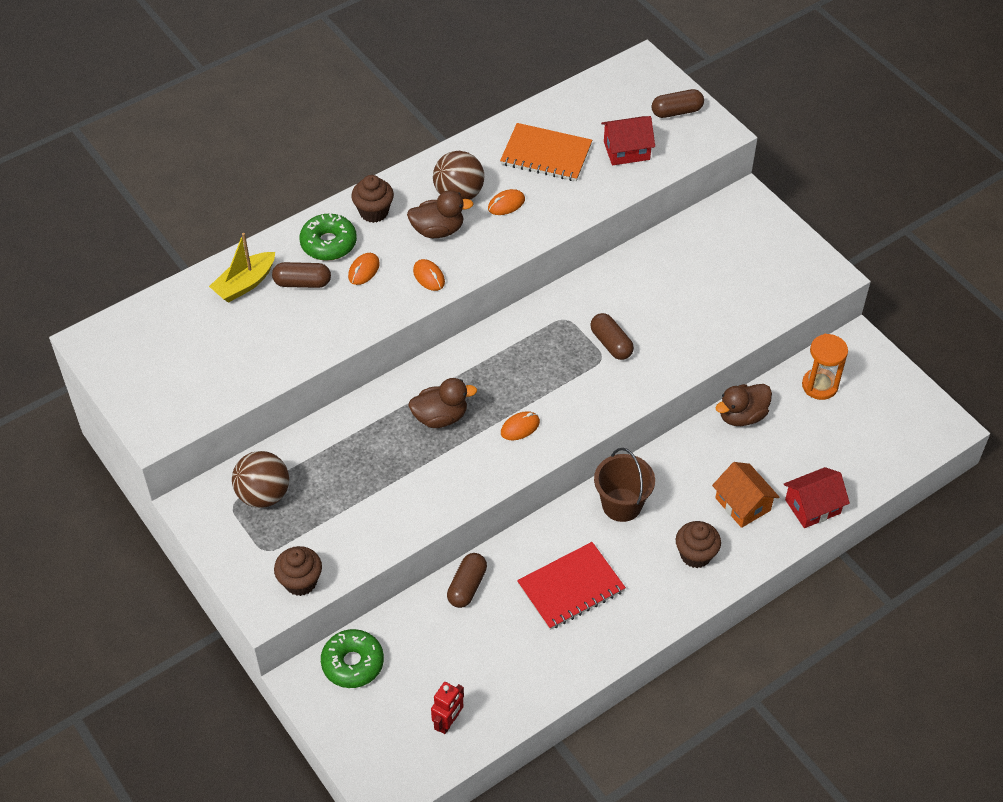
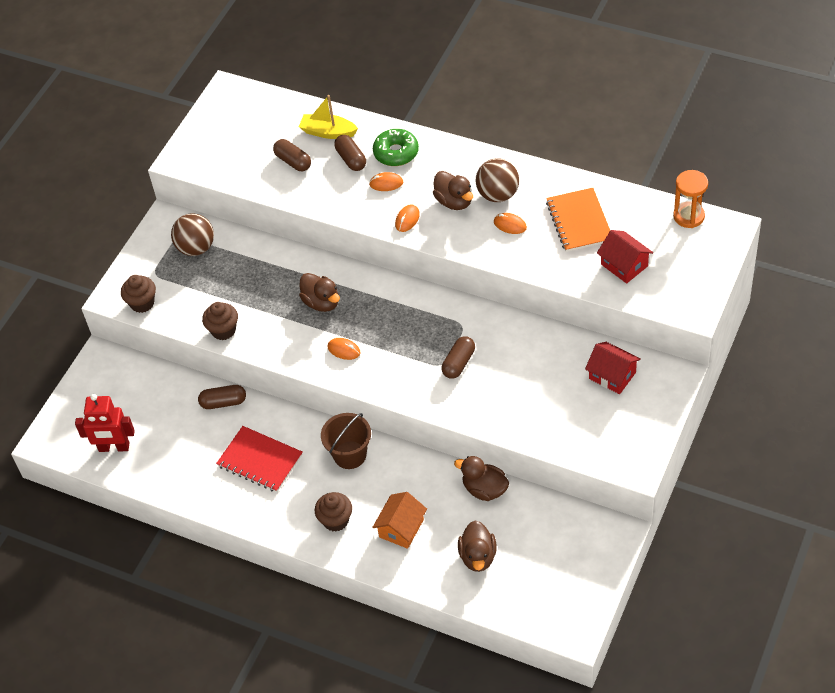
camera: 65 degrees right, 0 degrees up
green donut [321,629,384,688] -> none
brown cupcake [351,175,394,223] -> brown cupcake moved to [202,302,238,340]
red robot [431,682,464,734] -> red robot [75,394,135,452], size x1.56
brown capsule [652,89,704,118] -> brown capsule moved to [273,139,311,171]
red house [784,467,850,528] -> red house moved to [585,342,641,394]
orange hourglass [802,334,848,400] -> orange hourglass moved to [673,170,708,228]
none -> brown duck [458,521,497,572]

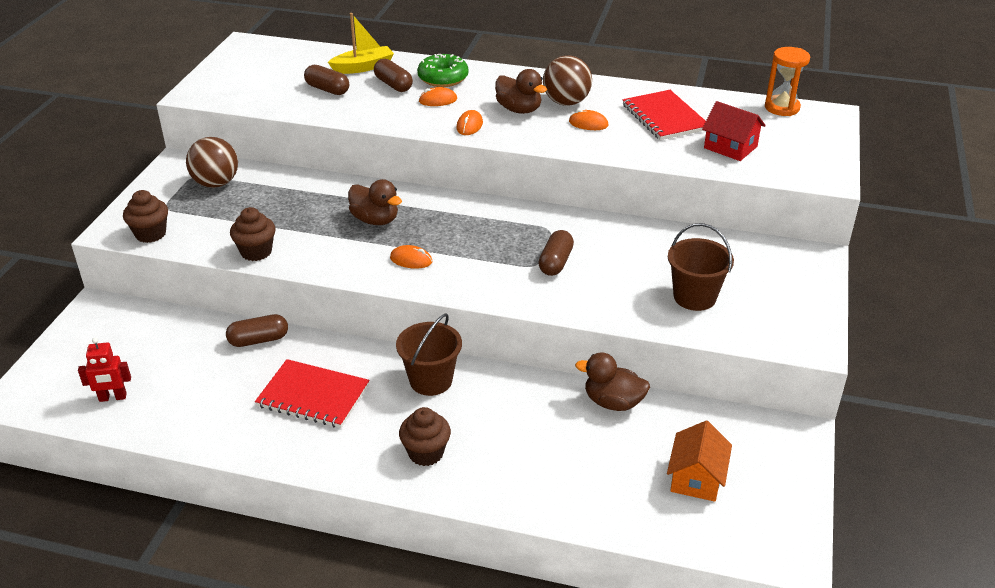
camera: 15 degrees left, 15 degrees down
red robot [75,394,135,452] -> red robot [78,338,131,402], size x0.64
yellow boat [299,95,358,139] -> yellow boat turned 150 degrees clockwise [328,13,394,74]
orange house [372,492,427,549] -> orange house moved to [667,421,732,502]
brown duck [458,521,497,572] -> none
orange notebook [546,188,610,252] -> red notebook [623,90,706,140]
red house [585,342,641,394] -> none
none -> brown bucket [668,223,734,311]

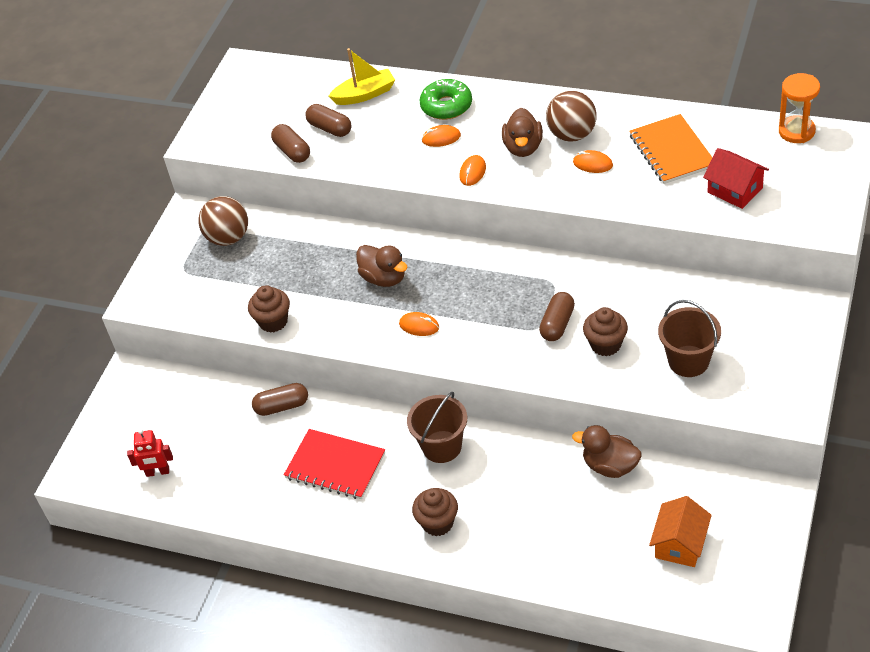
camera: 10 degrees right, 10 degrees up
brown cupcake [123,190,168,243] -> brown cupcake moved to [583,307,628,356]
brown capsule [374,59,413,92] -> brown capsule moved to [271,124,310,163]
brown duck [495,69,547,114] -> brown duck turned 45 degrees clockwise [502,108,543,157]
red notebook [623,90,706,140] -> orange notebook [629,114,712,184]

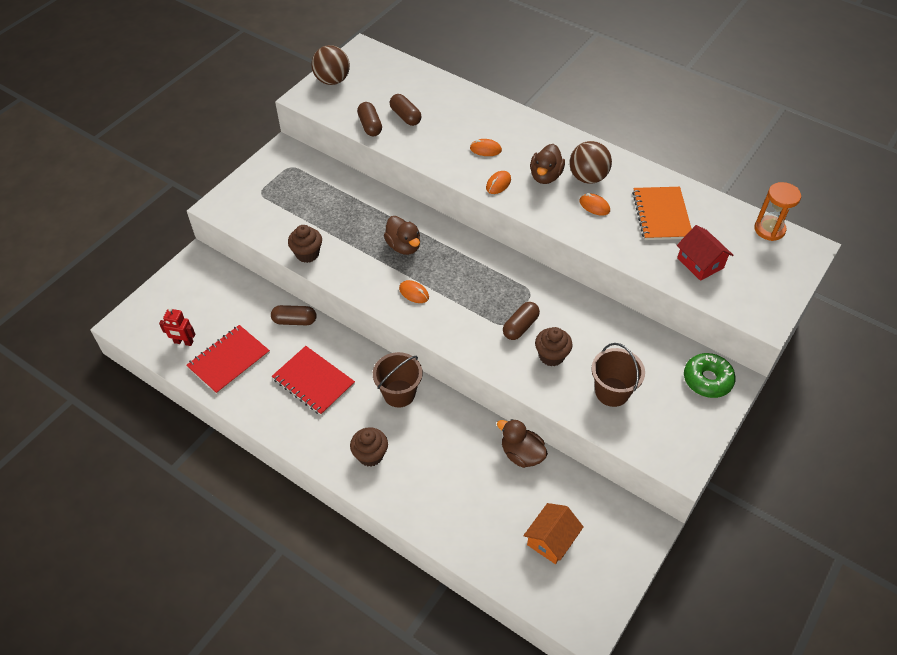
camera: 10 degrees right, 5 degrees up
brown ball [198,196,248,246] -> brown ball moved to [311,45,350,85]
yellow boat [329,48,395,105] -> none
green donut [420,79,472,120] -> green donut moved to [684,353,736,398]
none -> red notebook [186,325,270,394]

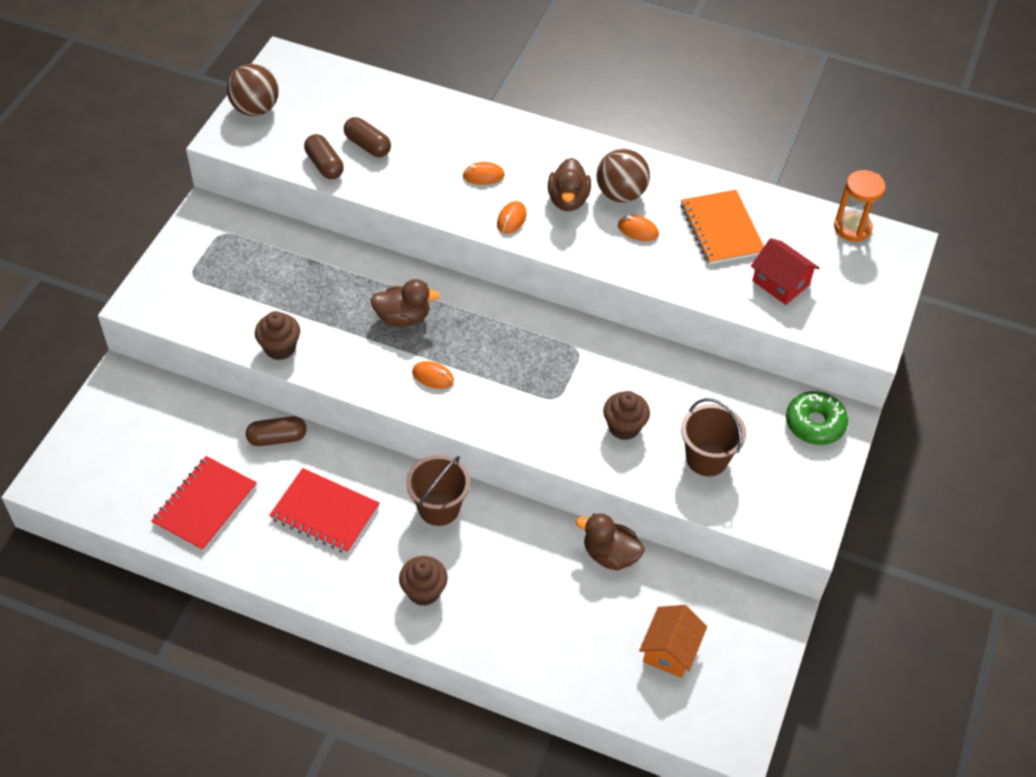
camera: 15 degrees left, 0 degrees up
red robot [159,307,195,346] -> none
brown duck [384,216,420,255] -> brown duck turned 45 degrees counterclockwise [370,279,440,327]
brown capsule [503,302,540,340] -> none

